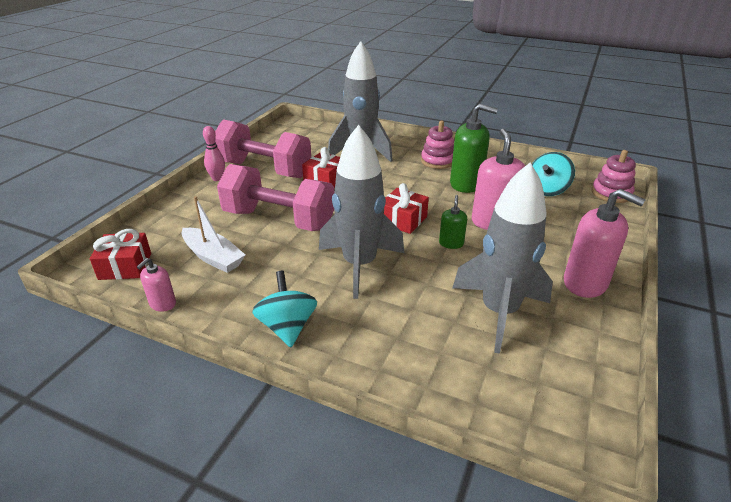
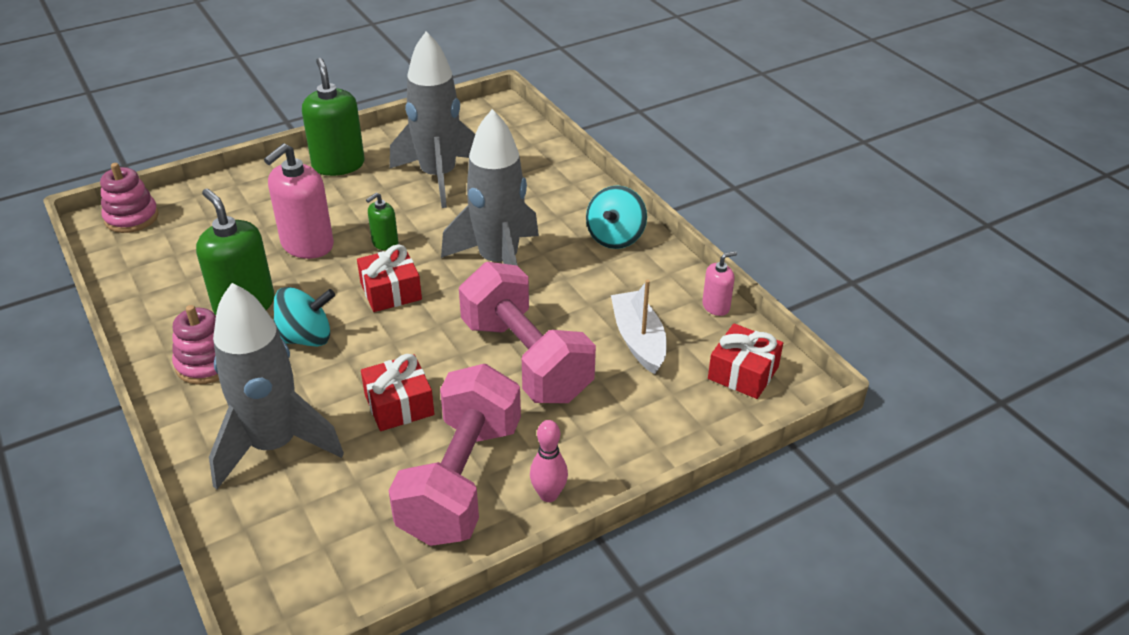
camera: 145 degrees left, 5 degrees up
pink dumbbell [215,119,311,178] -> pink dumbbell turned 45 degrees clockwise [389,364,521,546]
turquoise spinning top [532,152,575,196] -> turquoise spinning top moved to [273,287,335,347]
pink soap dispenser [564,189,646,298] -> green soap dispenser [302,58,365,176]

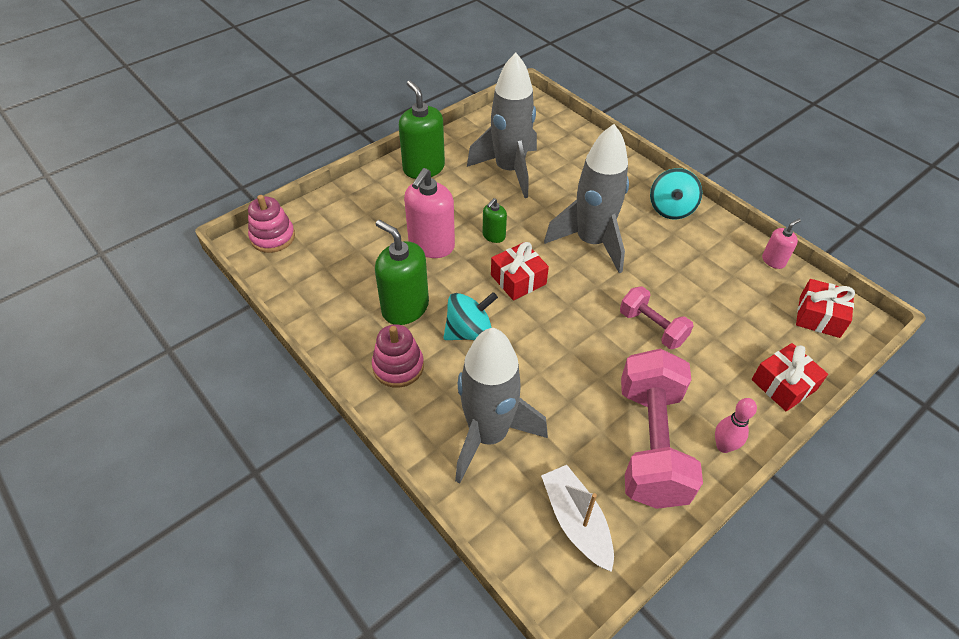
camera: 10 degrees left, 10 degrees up
red gift [361,354,434,431] -> red gift moved to [752,343,828,411]
pink dumbbell [459,262,596,403] -> pink dumbbell [620,286,693,349], size x0.54
white boat [611,280,667,374] -> white boat moved to [541,465,614,572]

